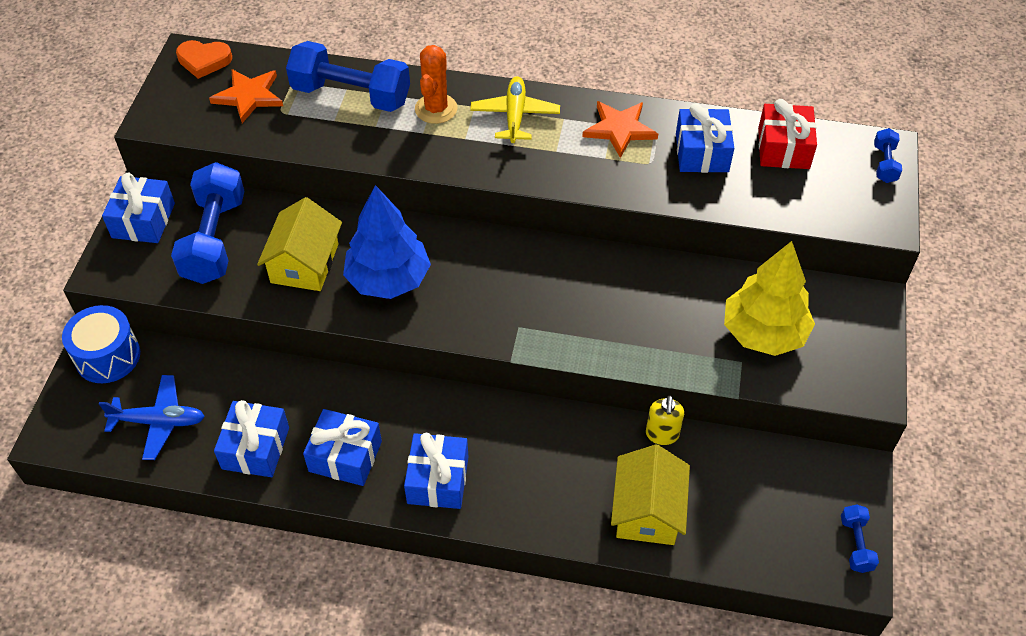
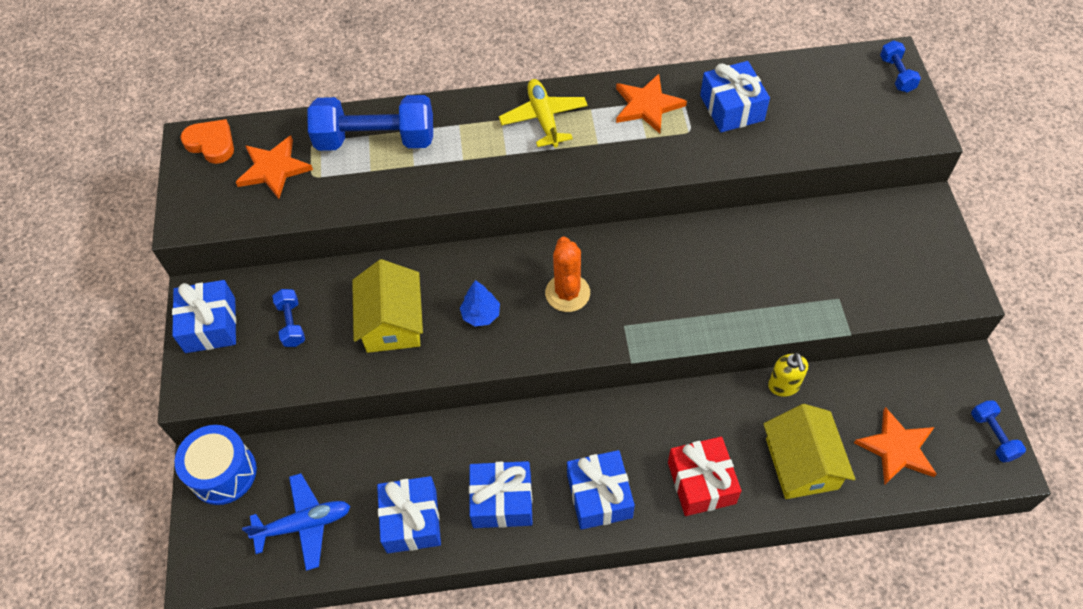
camera: 15 degrees left, 5 degrees up
blue dumbbell [171,162,245,284] -> blue dumbbell [272,289,305,347], size x0.46
orange heart [176,40,232,79] -> orange heart turned 135 degrees counterclockwise [180,119,234,164]
blue tree [343,185,431,299] -> blue tree [460,280,500,326], size x0.47
orange cactus [415,45,458,124] -> orange cactus moved to [545,236,590,312]
yellow tree [724,241,815,356] -> none
red gift [758,99,817,169] -> red gift moved to [668,437,741,516]
none -> orange star [854,407,937,485]

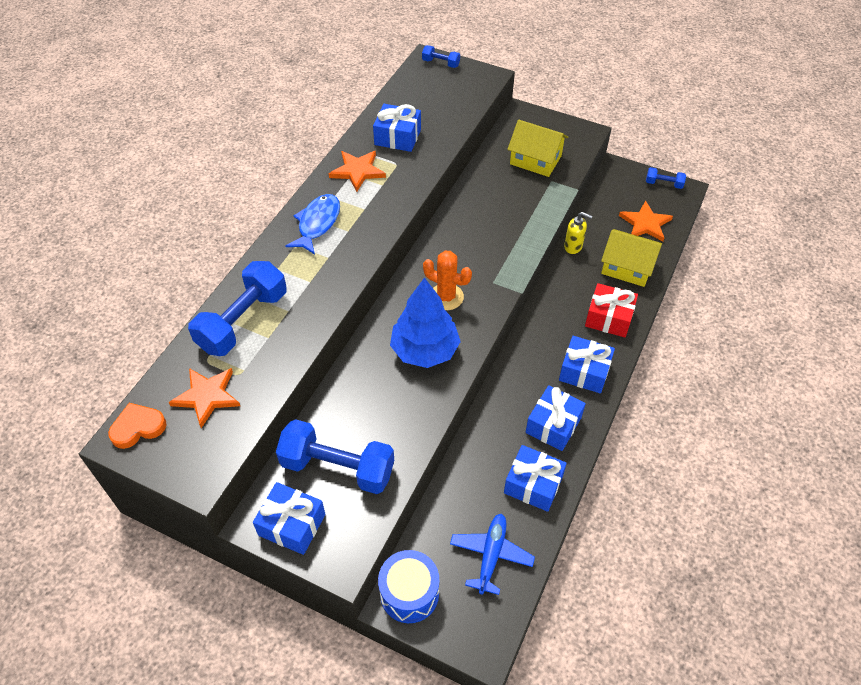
camera: 60 degrees left, 5 degrees down
blue dumbbell [272,289,305,347] -> blue dumbbell [276,419,394,494], size x2.16
yellow house [352,259,423,353] -> yellow house moved to [507,119,568,177]
blue tree [460,280,500,326] -> blue tree [390,277,461,368], size x2.14
yellow plane [499,79,588,148] -> blue fish [286,194,340,255]

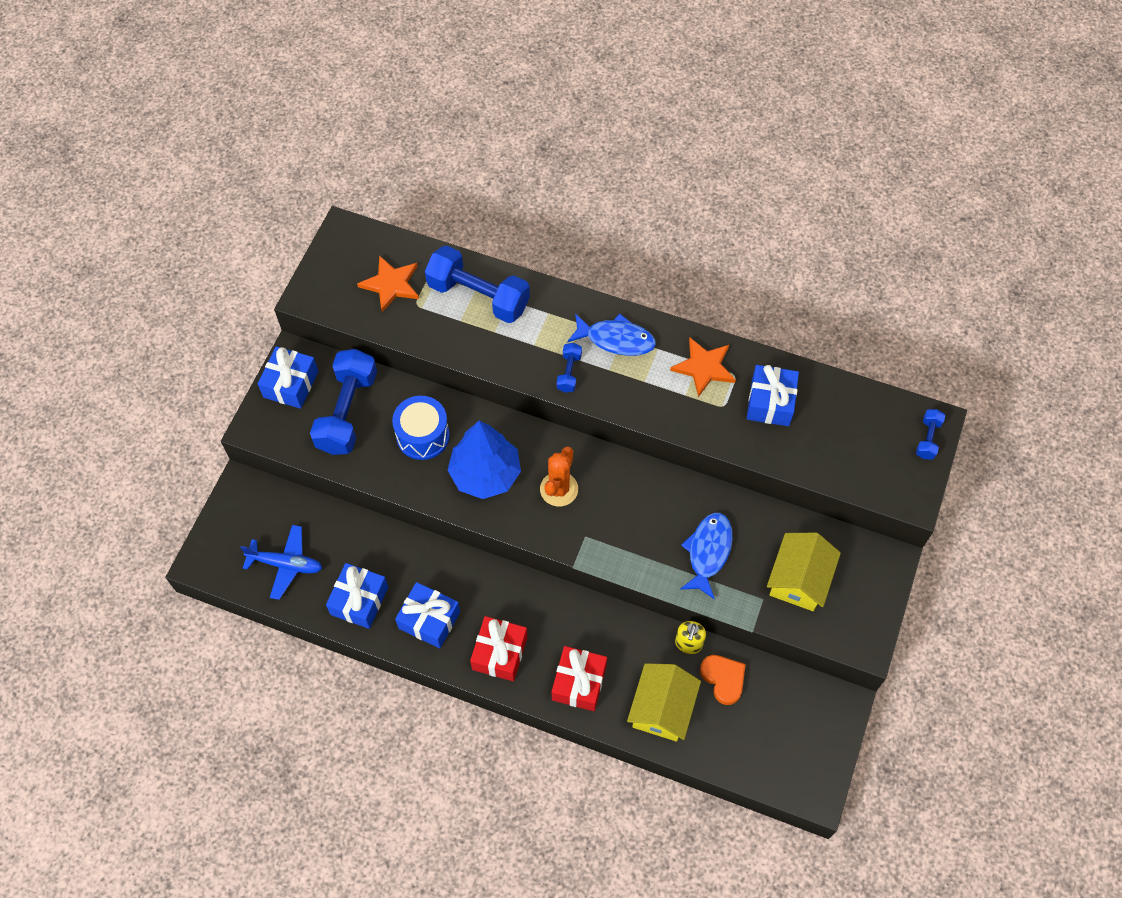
camera: 85 degrees right, 10 degrees up
orange heart [108,403,167,449] -> orange heart moved to [700,655,746,705]
blue drum [378,550,439,623] -> blue drum moved to [392,396,450,460]
blue gift [559,336,615,393] -> red gift [470,616,527,681]
orange star [619,201,673,241] -> none
blue dumbbell [646,167,686,189] -> blue dumbbell moved to [557,343,582,393]
none -> blue fish [680,513,733,600]

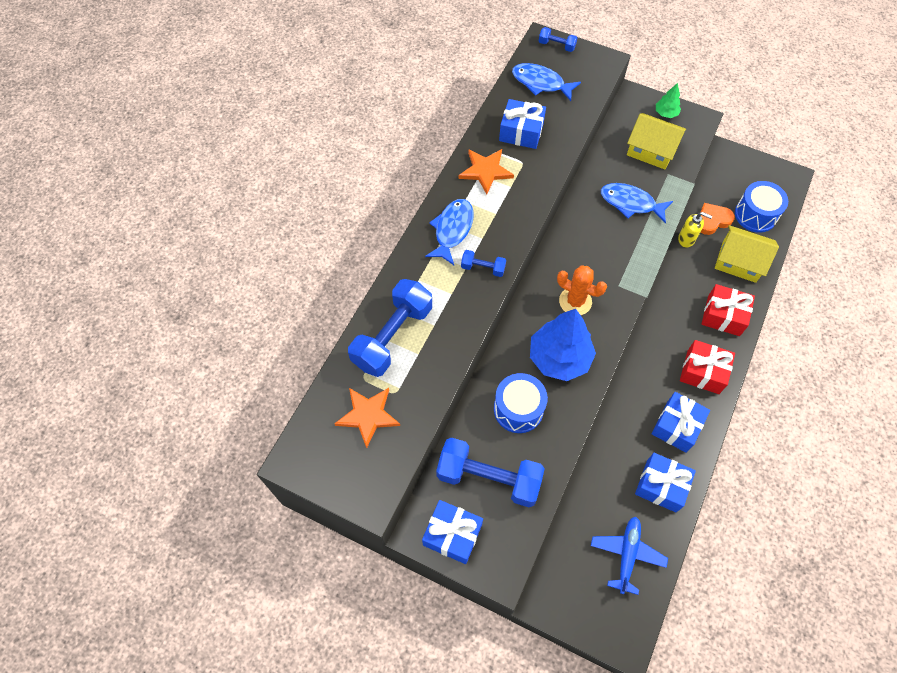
camera: 85 degrees left, 0 degrees up
none -> blue fish [512,63,581,101]
none -> green tree [656,83,681,118]
none -> blue drum [735,181,788,233]

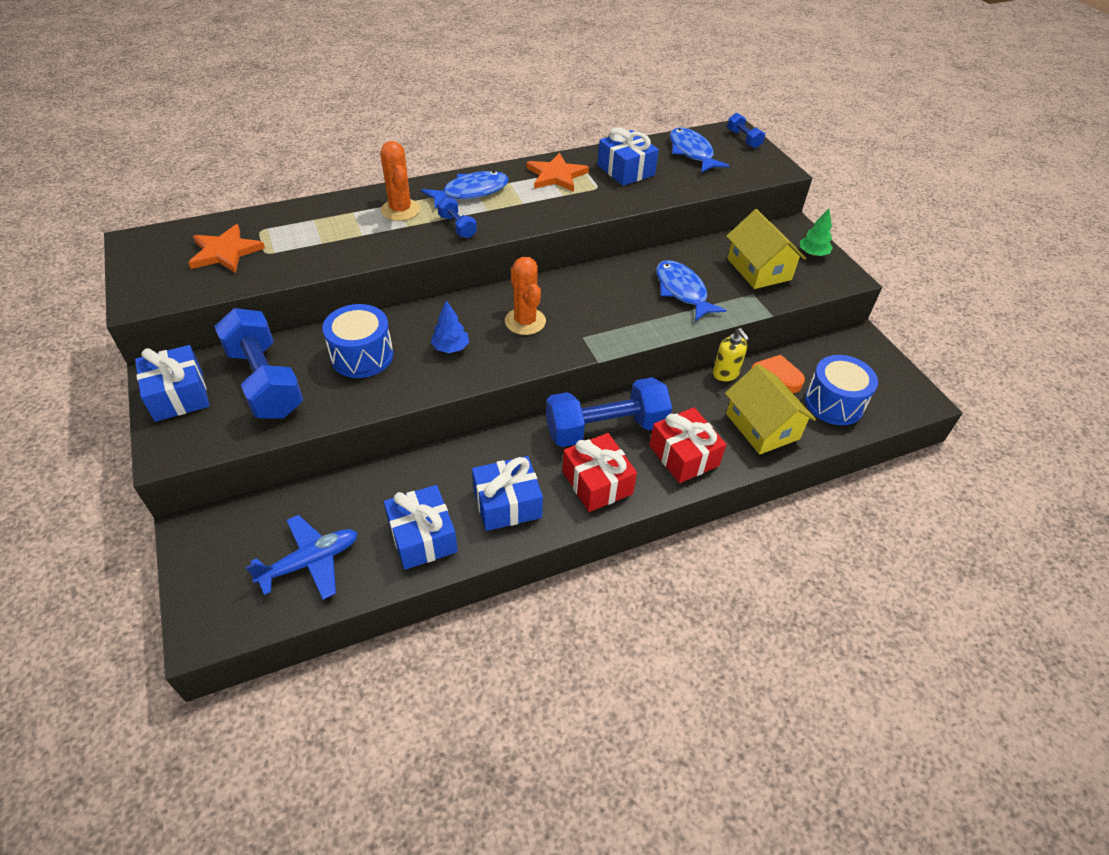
camera: 40 degrees right, 15 degrees down
blue dumbbell [348,279,432,377] -> blue dumbbell moved to [546,377,672,447]
blue tree [530,309,596,381] -> blue tree [431,300,469,353], size x0.47
none -> orange cactus [380,141,420,221]

